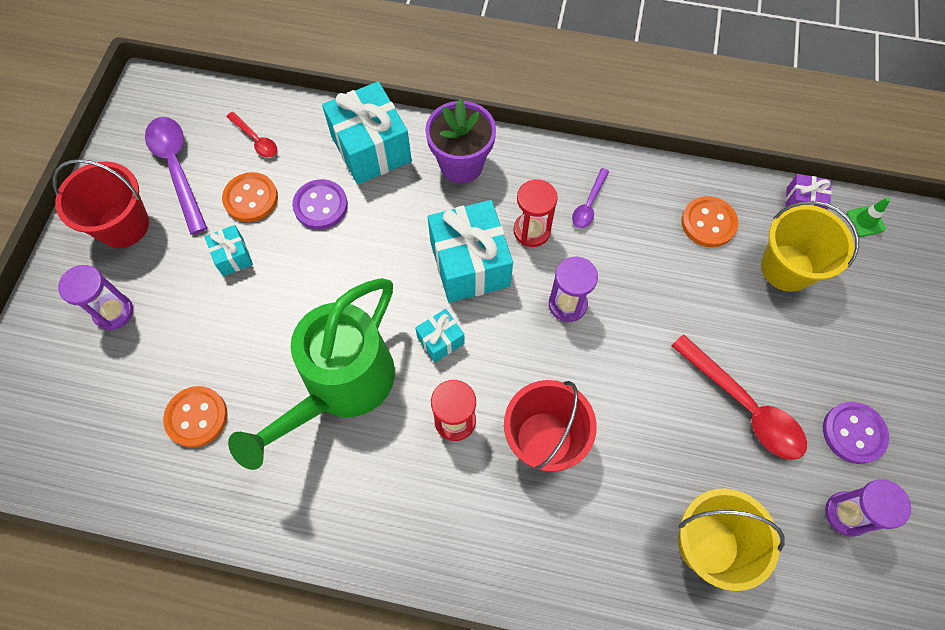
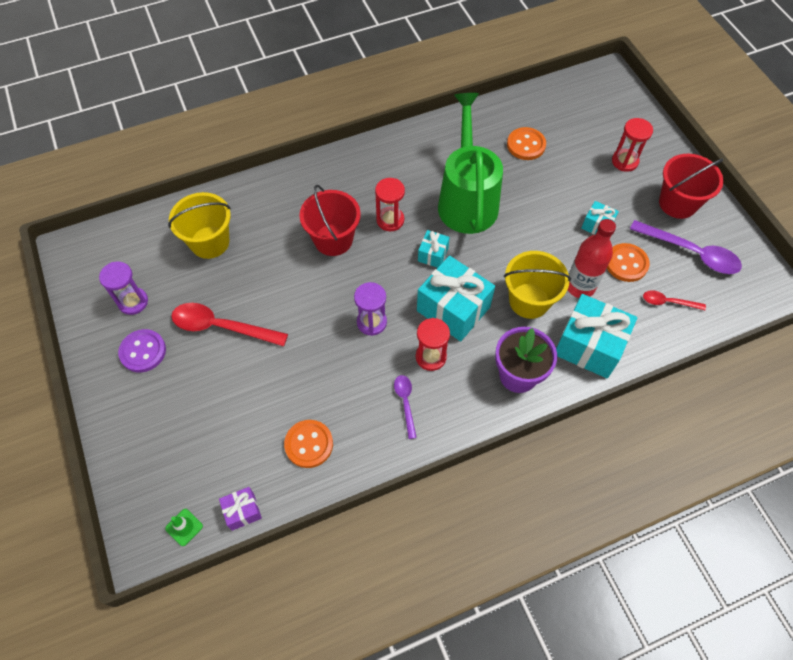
camera: 145 degrees right, 5 degrees down
purple hourglass [58,265,133,330] -> red hourglass [612,118,653,172]
purple button [292,179,348,230] -> red bottle [568,219,616,298]
yellow bucket [761,201,859,292] -> yellow bucket moved to [504,251,571,319]

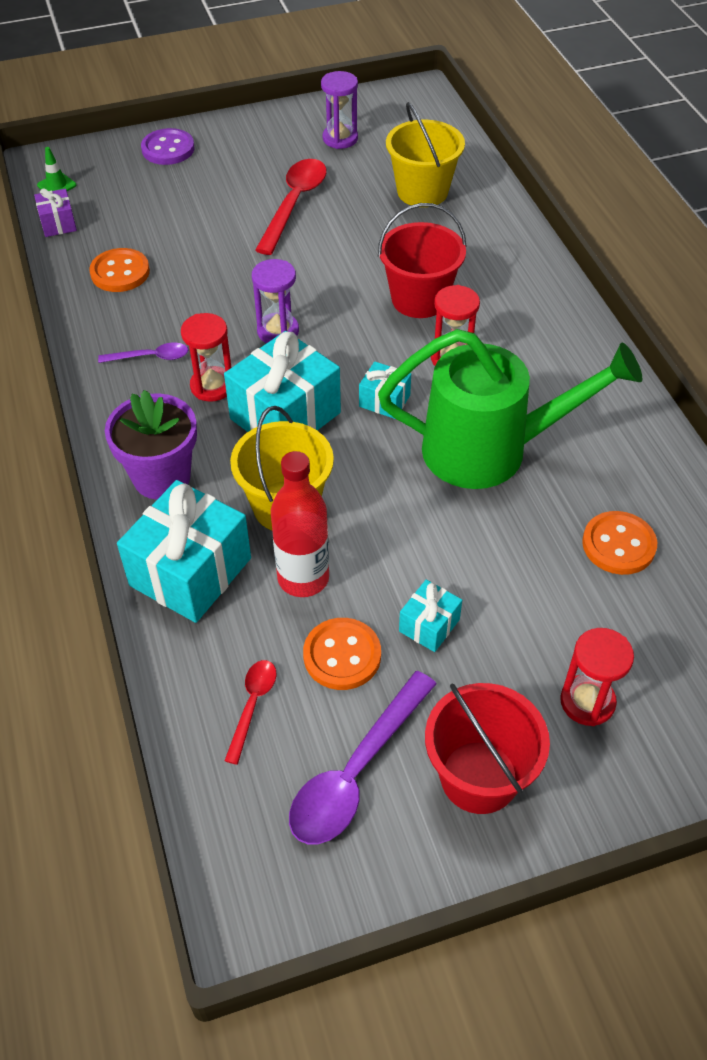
camera: 95 degrees right, 10 degrees down
purple button [118,329,166,373] -> purple button moved to [141,128,194,165]

